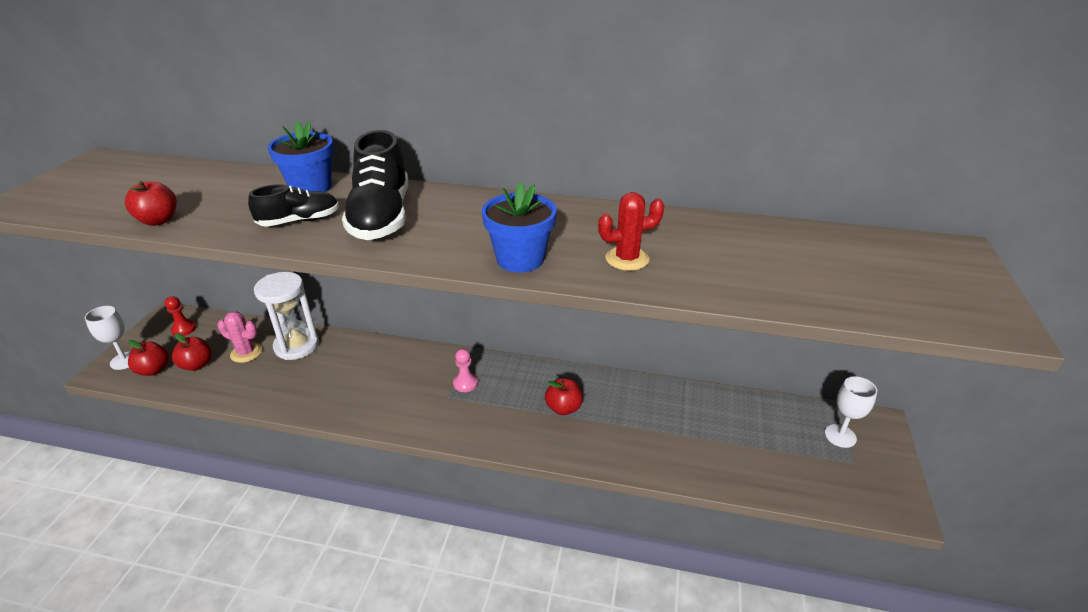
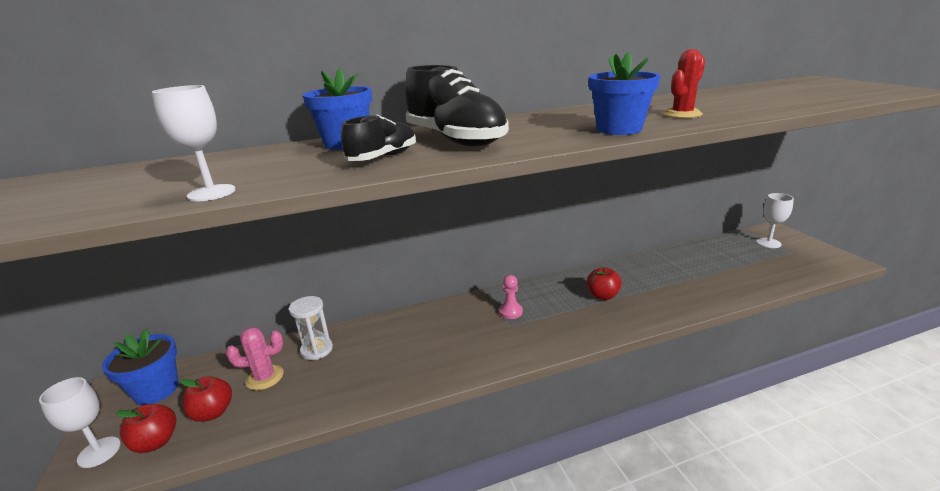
camera: 30 degrees left, 10 degrees down
red apple [125,181,177,226] -> white goblet [152,85,236,201]
red pawn [165,296,196,336] -> blue flower pot [102,329,179,405]
white hourglass [254,272,319,360] -> white hourglass [289,296,333,360], size x0.64

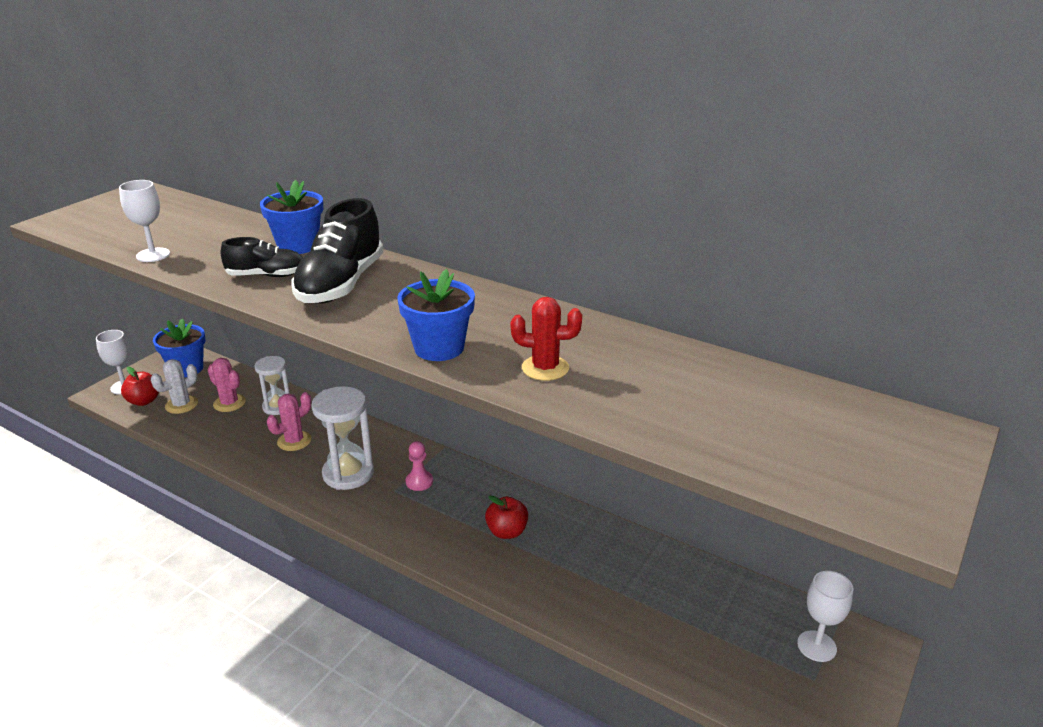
camera: 50 degrees right, 5 degrees up
red apple [180,376,232,422] -> white cactus [151,359,198,414]
none -> pink cactus [267,392,311,451]
none -> white hourglass [311,386,374,490]

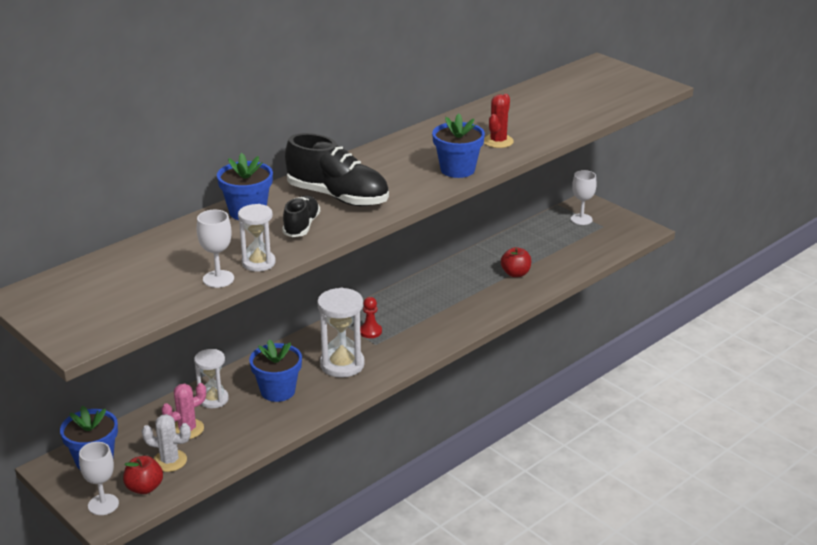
camera: 75 degrees left, 0 degrees up
white cactus [151,359,198,414] -> white cactus turned 45 degrees counterclockwise [142,414,191,472]
pink cactus [267,392,311,451] -> blue flower pot [249,339,302,402]
pink pawn [406,441,433,491] -> red pawn [360,297,382,338]
red apple [485,495,528,539] -> red apple moved to [501,247,532,277]
none -> white hourglass [238,204,276,272]

